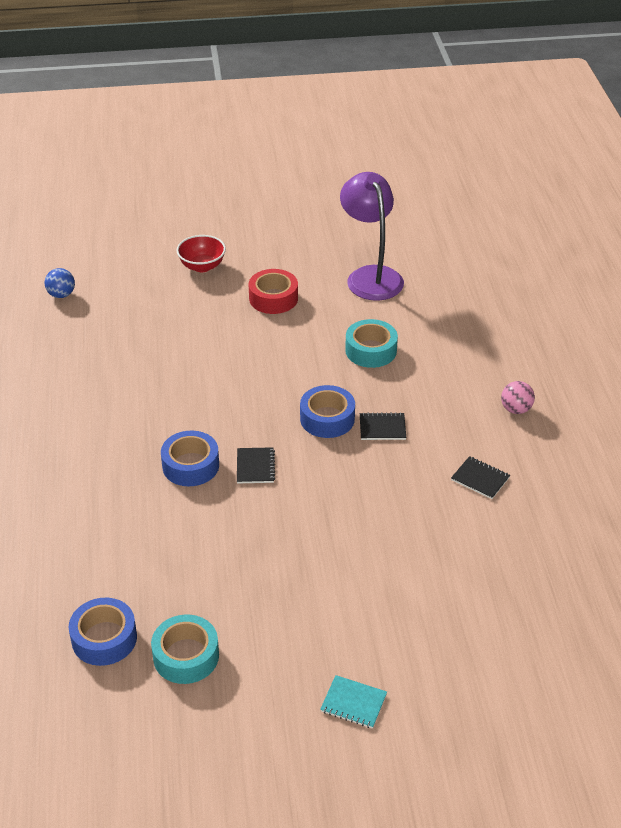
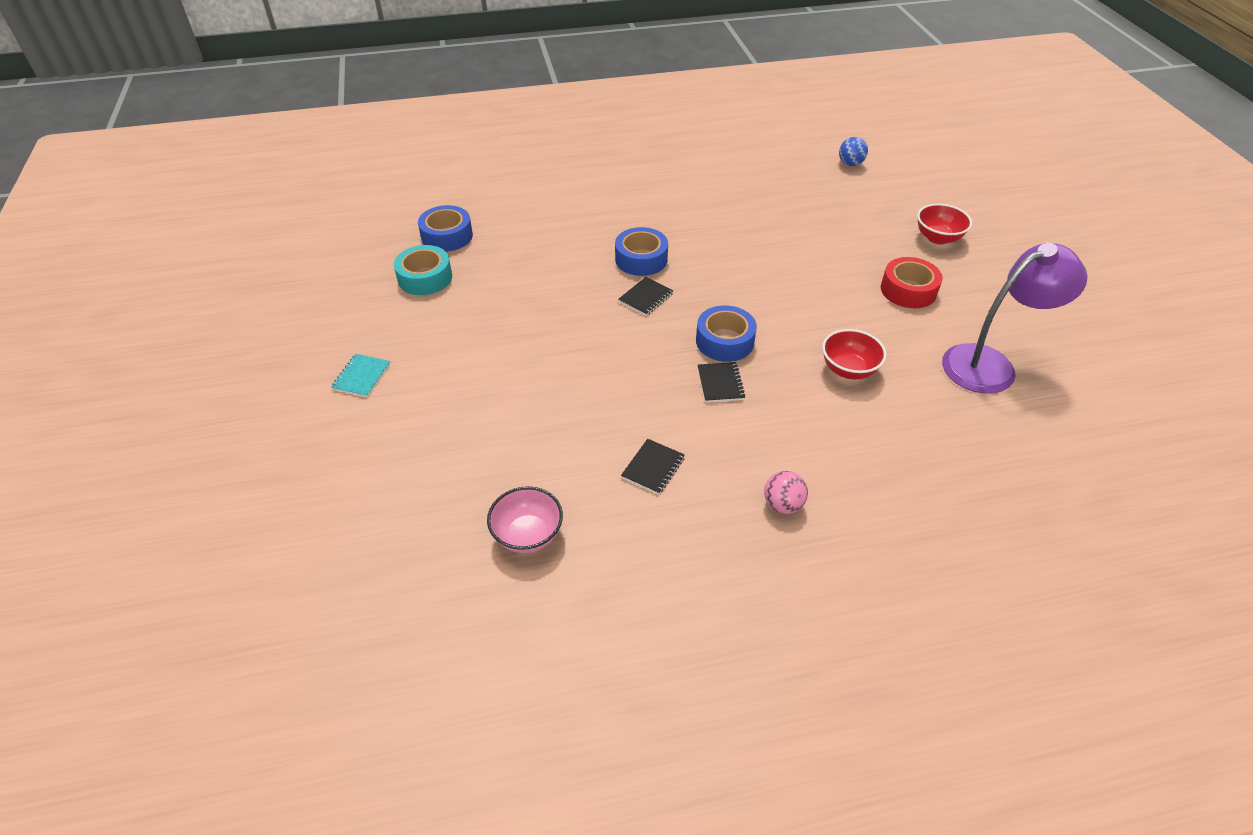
camera: 85 degrees right, 5 degrees up
black notebook [237,447,275,483] -> black notebook turned 45 degrees counterclockwise [618,277,674,316]
turquoise tape [345,319,398,368] -> red bowl [822,329,887,379]
none -> pink bowl [487,486,563,553]

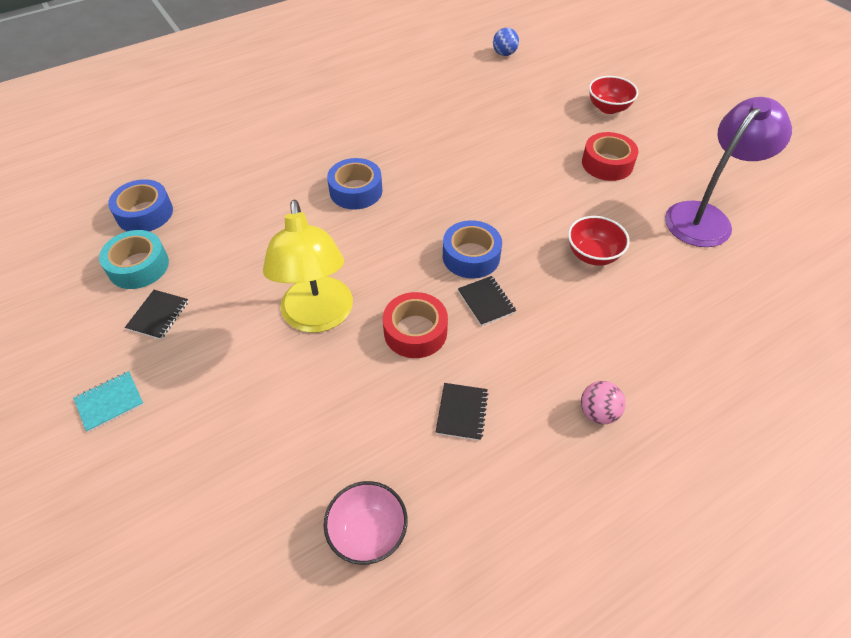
camera: 20 degrees left, 5 degrees up
turquoise notebook [331,354,390,397] -> turquoise notebook turned 60 degrees clockwise [74,371,144,432]
black notebook [618,277,674,316] -> black notebook moved to [125,290,188,339]
none -> yellow lamp [263,200,353,333]
none -> red tape [383,292,448,358]

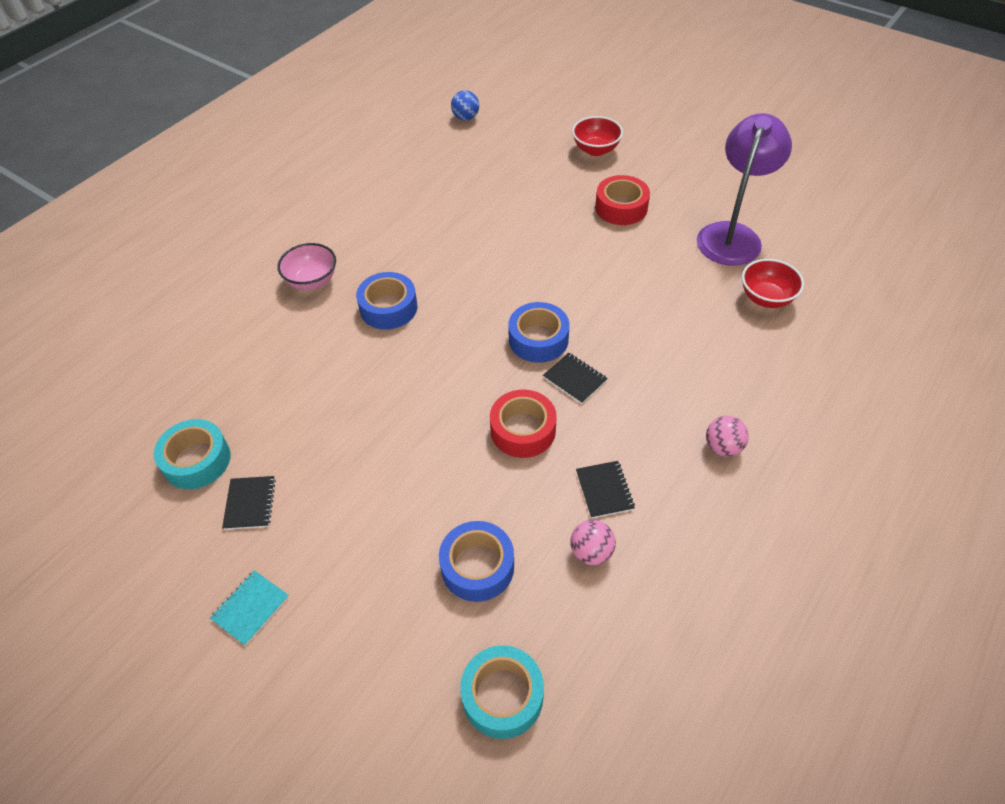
camera: 20 degrees left, 0 degrees up
blue tape [108,179,173,231] -> blue tape moved to [439,521,514,602]
yellow lamp [263,200,353,333] -> none
pink bowl [324,481,408,565] -> pink bowl moved to [277,243,336,290]
red bowl [568,216,630,266] -> red bowl moved to [742,259,804,308]
none -> turquoise tape [460,645,544,739]
none -> pink ball [571,520,616,565]

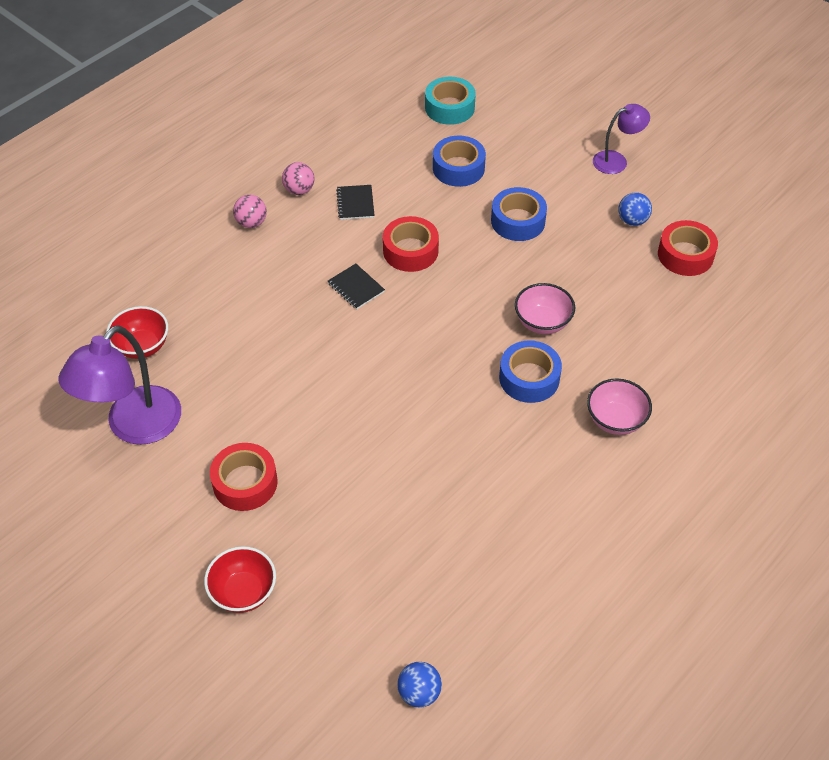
camera: 175 degrees left, 0 degrees up
turquoise tape [154,419,231,489] -> red tape [658,220,718,276]
turquoise notebook [210,570,289,646] -> purple lamp [593,104,650,174]
black notebook [222,476,276,530] -> blue ball [618,192,652,226]
blue tape [508,302,569,363] -> blue tape moved to [491,187,547,241]
pink ball [571,520,616,565] -> pink ball moved to [282,162,314,195]
none -> pink bowl [515,283,575,334]

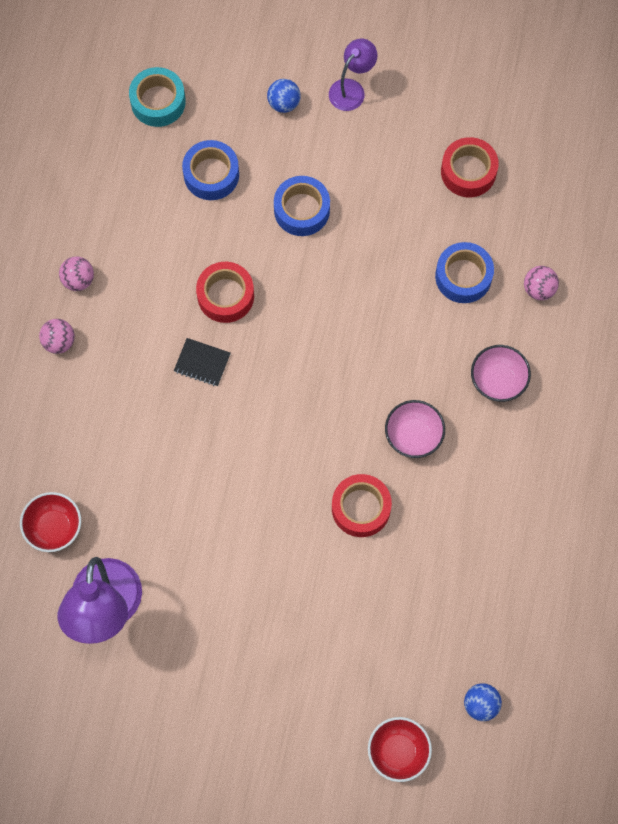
camera: 30 degrees left, 20 degrees up
red bowl [204,546,276,613] -> red bowl moved to [368,717,432,782]
red tape [210,443,277,511] -> red tape moved to [332,474,392,537]
black notebook [336,185,375,220] -> none
blue tape [499,341,562,403] -> blue tape moved to [435,242,494,303]
pink bowl [515,283,575,334] -> pink bowl moved to [385,400,445,458]
blue ball [618,192,652,226] -> blue ball moved to [267,79,301,113]
none -> pink ball [524,266,559,300]

